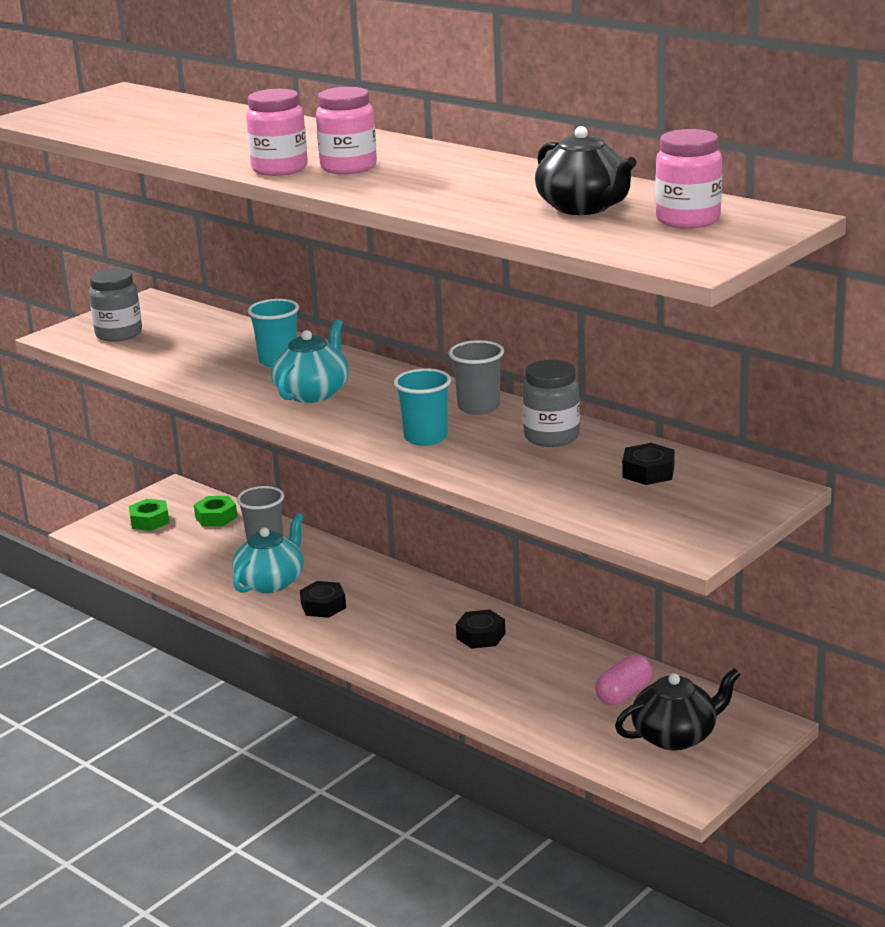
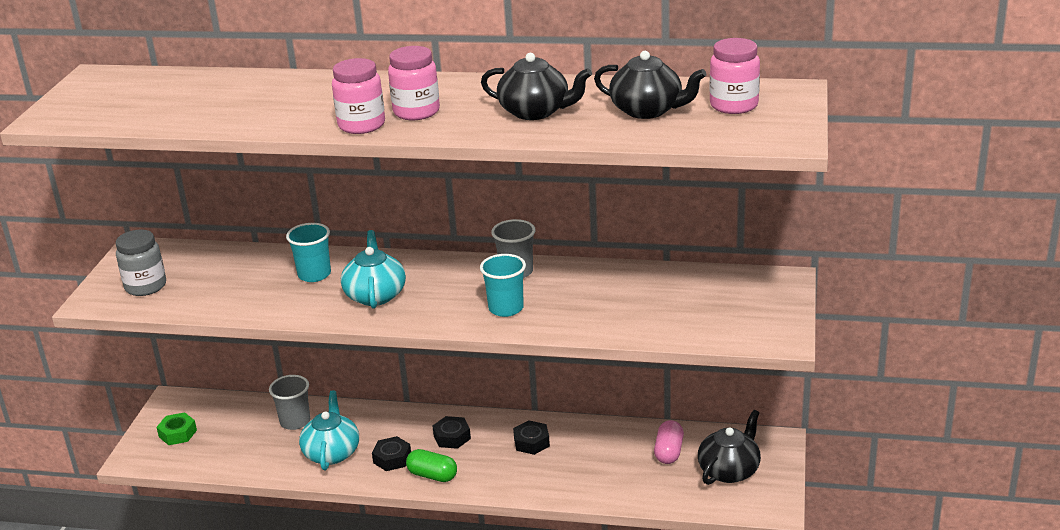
camera: 30 degrees left, 5 degrees up
green nut [194,496,237,526] -> none
grey jar [522,360,580,447] -> none
black nut [622,443,675,485] -> black nut moved to [433,416,471,449]
none -> green capsule [406,449,457,482]
none -> black teapot [481,53,592,120]

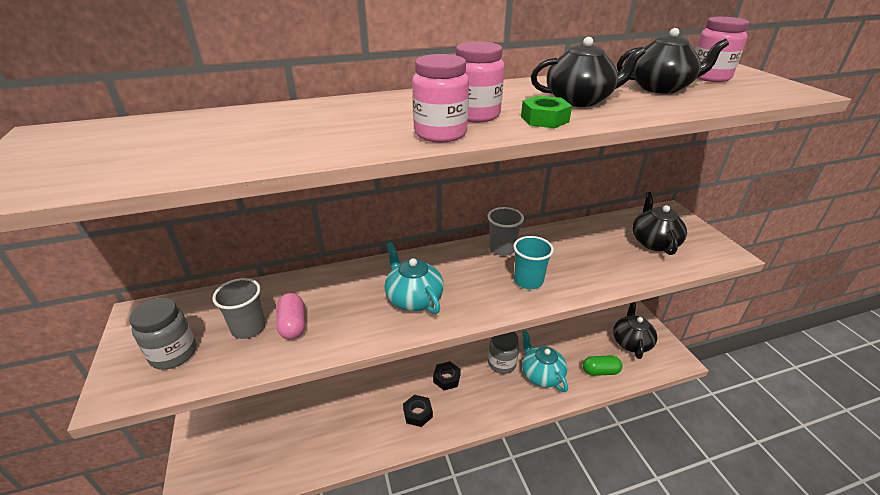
camera: 30 degrees left, 5 degrees up
green nut [156,412,197,445] -> green nut moved to [521,95,572,128]
grey cup [269,375,310,430] -> grey cup moved to [212,278,266,339]
turquoise cup [286,223,331,282] -> none
turquoise teapot [299,390,359,470] -> turquoise teapot moved to [522,330,568,392]
green capsule [406,449,457,482] -> green capsule moved to [583,355,622,376]
black nut [513,420,550,455] -> grey jar [488,332,519,374]
pink capsule [654,420,684,464] -> pink capsule moved to [277,293,305,339]
none -> black teapot [632,192,687,255]

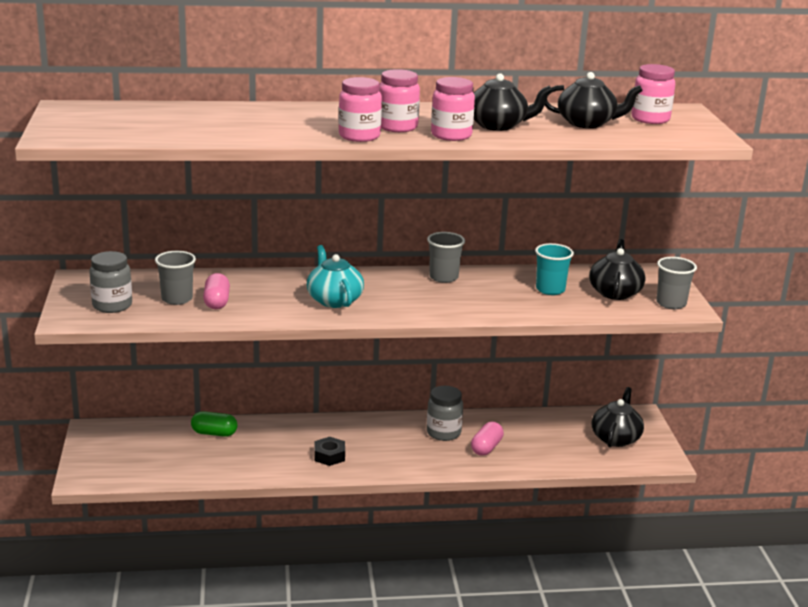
camera: 10 degrees right, 10 degrees down
black nut [433,361,461,390] -> none
turquoise cup [513,236,554,289] -> turquoise cup moved to [535,243,574,295]
green nut [521,95,572,128] -> pink jar [431,77,475,141]
turquoise teapot [522,330,568,392] -> pink capsule [471,422,504,456]
green capsule [583,355,622,376] -> green capsule moved to [191,411,238,437]
none -> grey cup [656,257,697,309]

